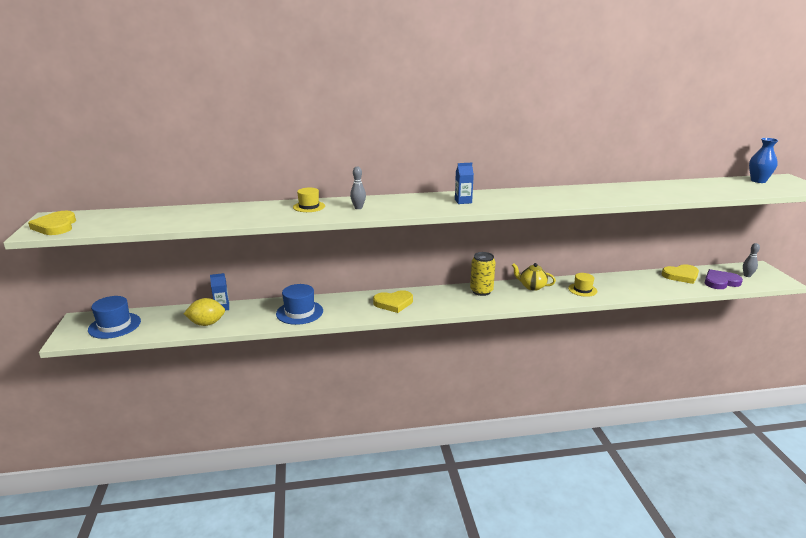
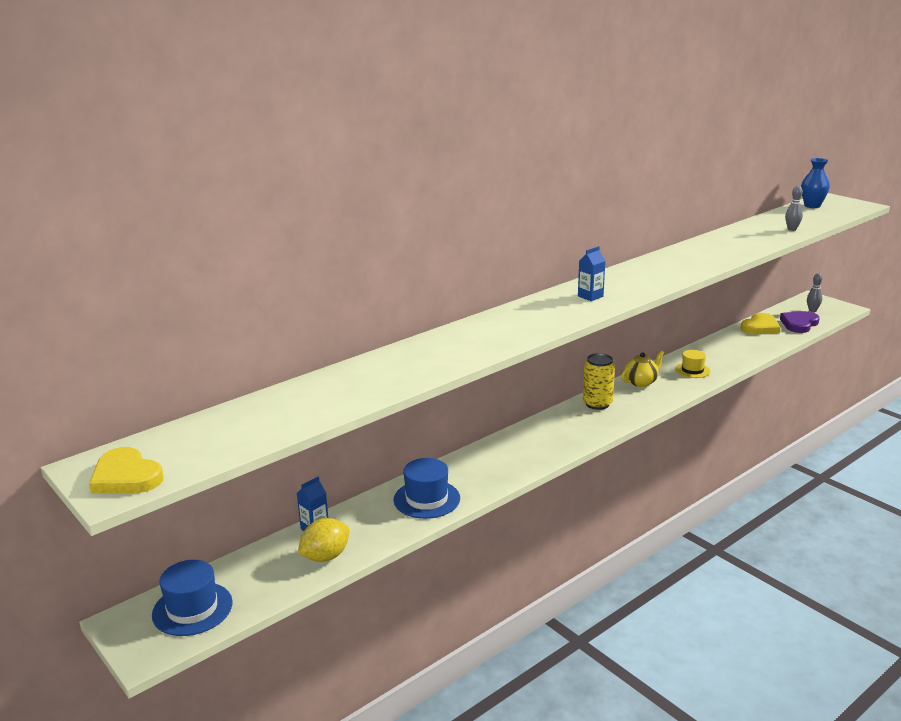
camera: 30 degrees left, 0 degrees up
yellow hat [293,188,325,212] -> none
grey bowling pin [350,167,366,209] -> grey bowling pin moved to [785,186,803,231]
yellow heart [373,290,413,313] -> none
yellow teapot [512,263,556,291] -> yellow teapot turned 150 degrees clockwise [621,351,664,387]

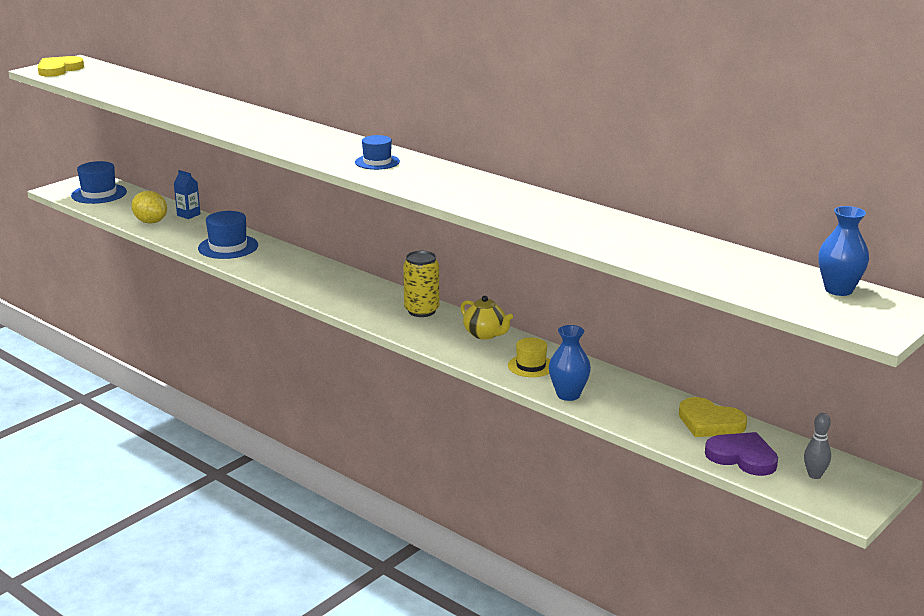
camera: 80 degrees right, 0 degrees up
blue carton [578,246,605,301] -> blue hat [355,135,400,170]
grey bowling pin [785,186,803,231] -> none
none -> blue vase [549,325,591,401]

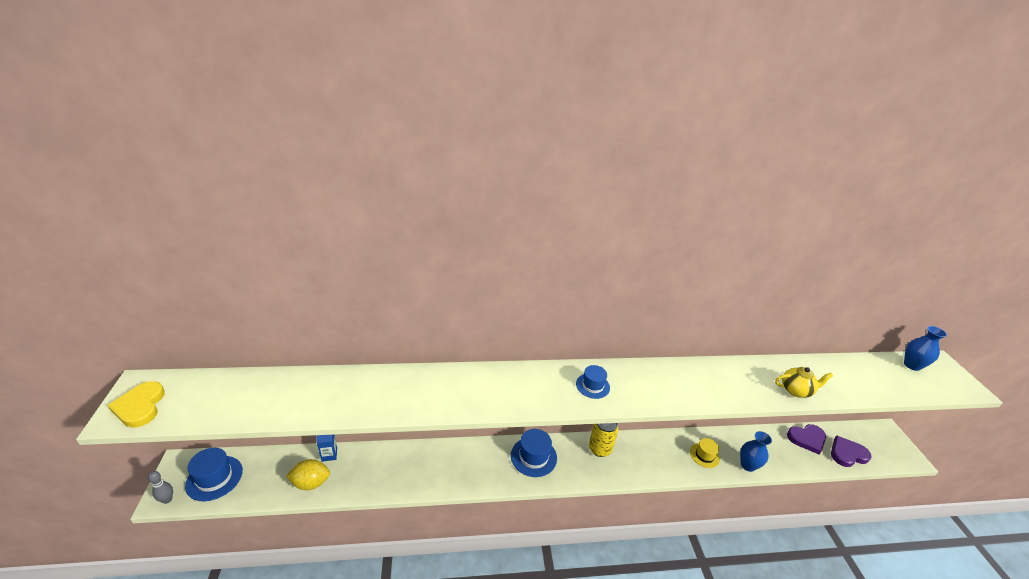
camera: 50 degrees left, 10 degrees up
blue hat [198,211,258,259] -> blue hat moved to [511,429,557,477]
yellow teapot [461,296,513,340] -> yellow teapot moved to [775,367,833,398]
yellow heart [679,397,747,437] -> purple heart [787,424,826,455]
grey bowling pin [804,413,831,479] -> grey bowling pin moved to [148,471,173,504]

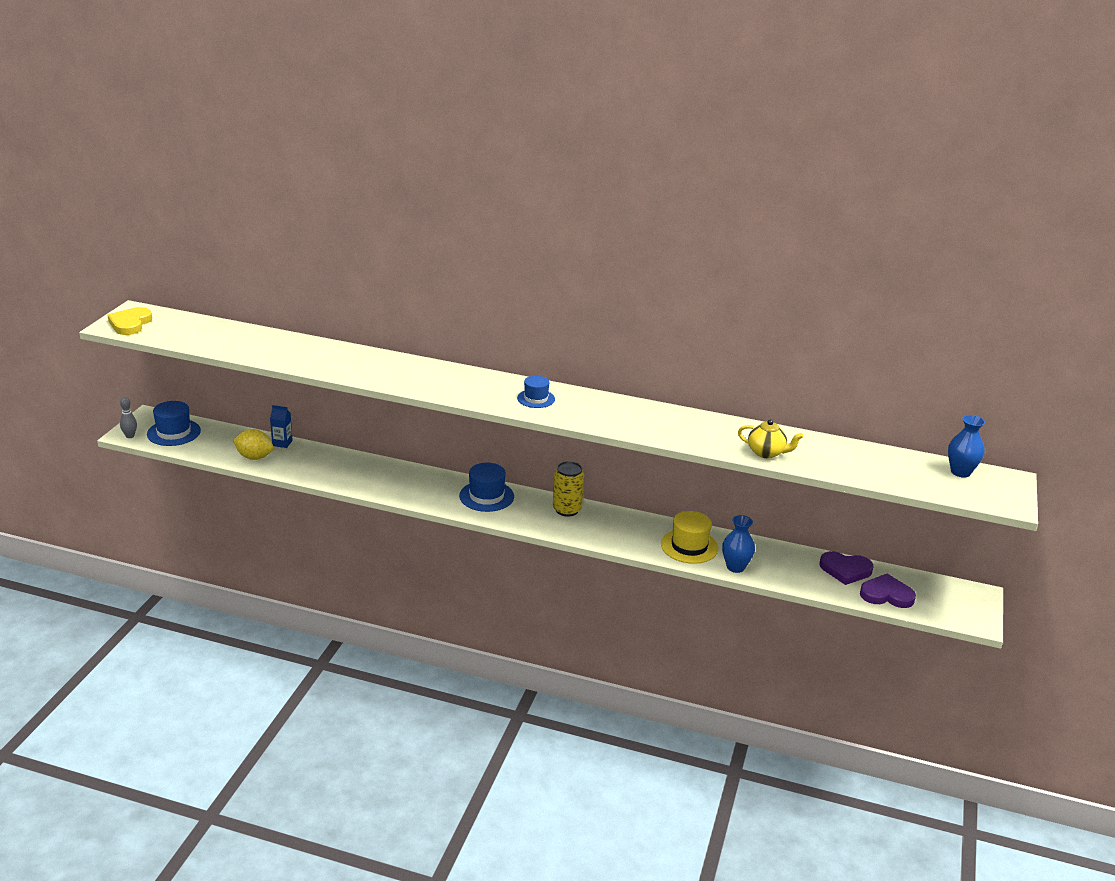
camera: 25 degrees right, 5 degrees down
yellow hat [690,438,720,468] -> yellow hat [661,511,719,564], size x1.55

